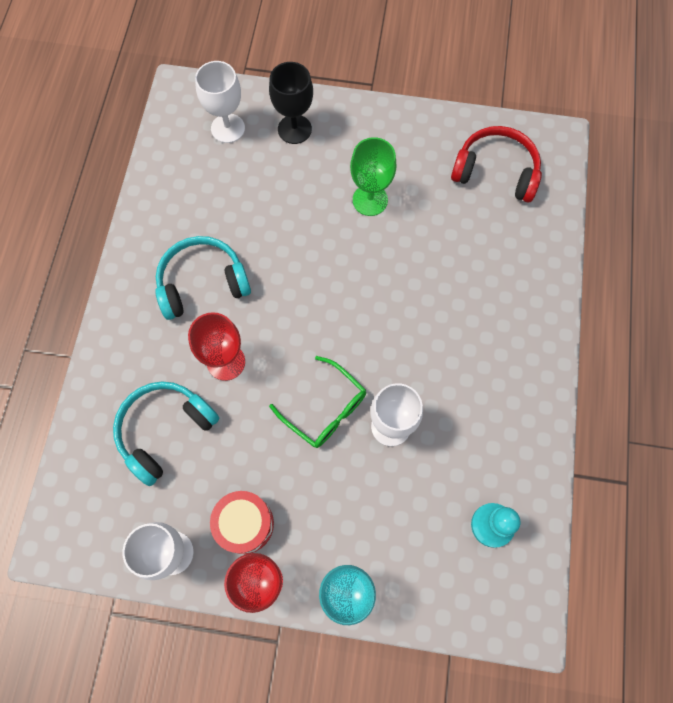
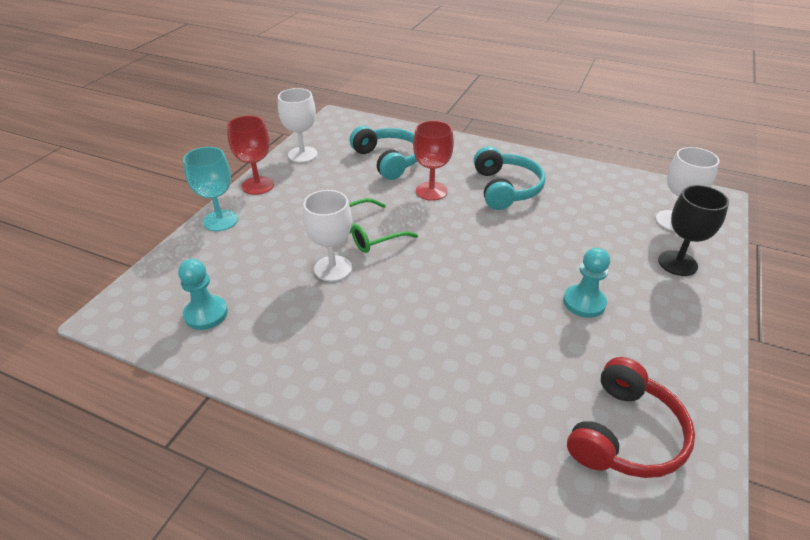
camera: 105 degrees right, 30 degrees down
red drum [210,491,274,554] -> none
green goblet [350,137,397,216] -> turquoise pawn [563,248,610,318]

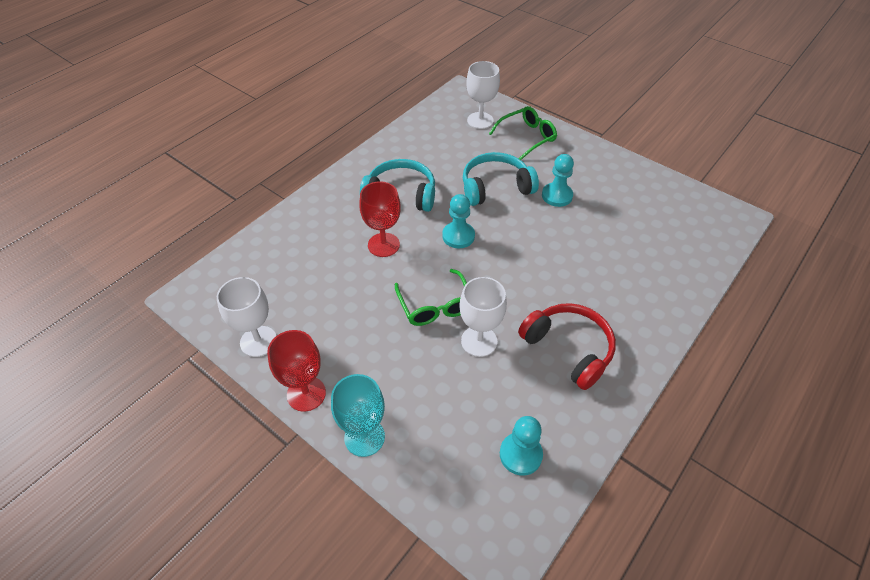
camera: 75 degrees left, 10 degrees up
turquoise headphones [350,126,417,180] -> turquoise headphones moved to [463,152,539,206]
red headphones [567,357,695,478] -> red headphones moved to [518,303,616,390]
black goblet [658,185,729,276] -> green glasses [489,106,557,160]
none -> turquoise pawn [442,194,475,248]

